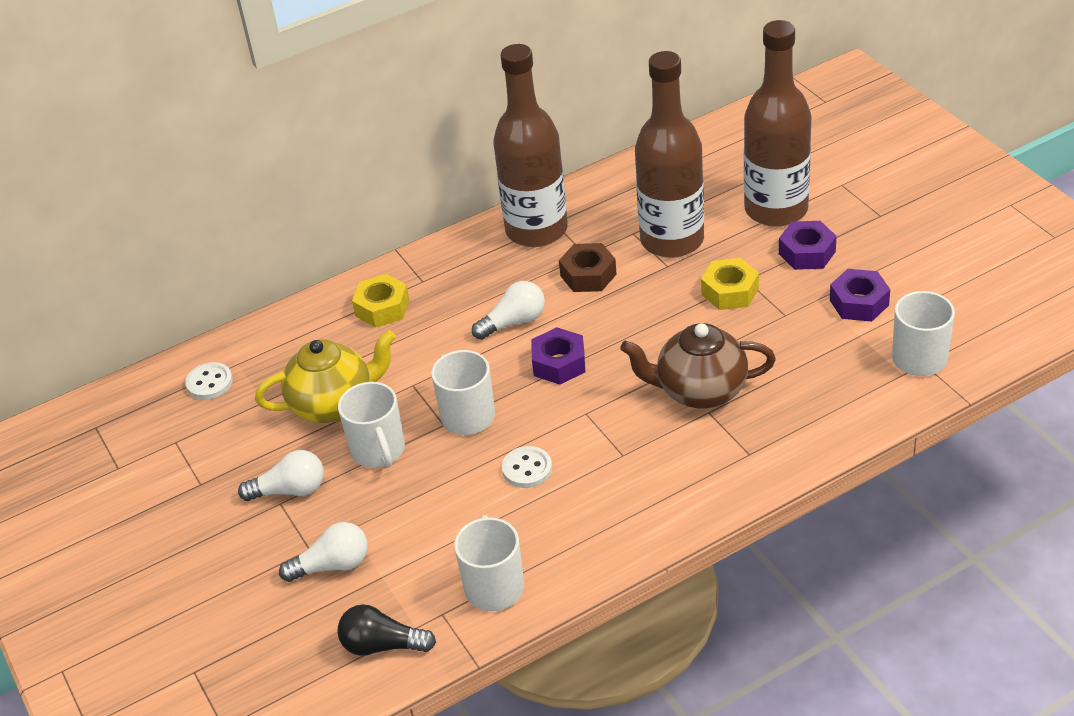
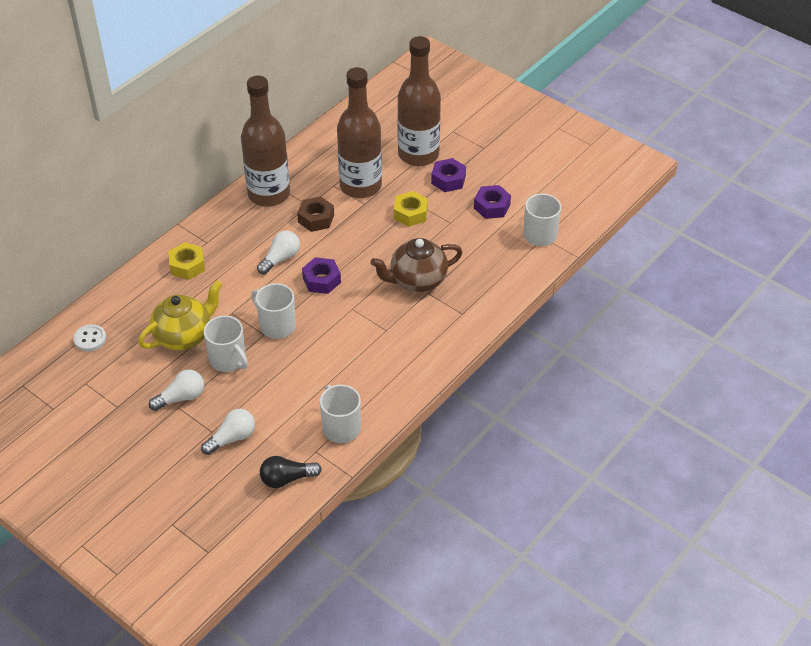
camera: 25 degrees left, 5 degrees up
white button [502,446,552,488] -> none

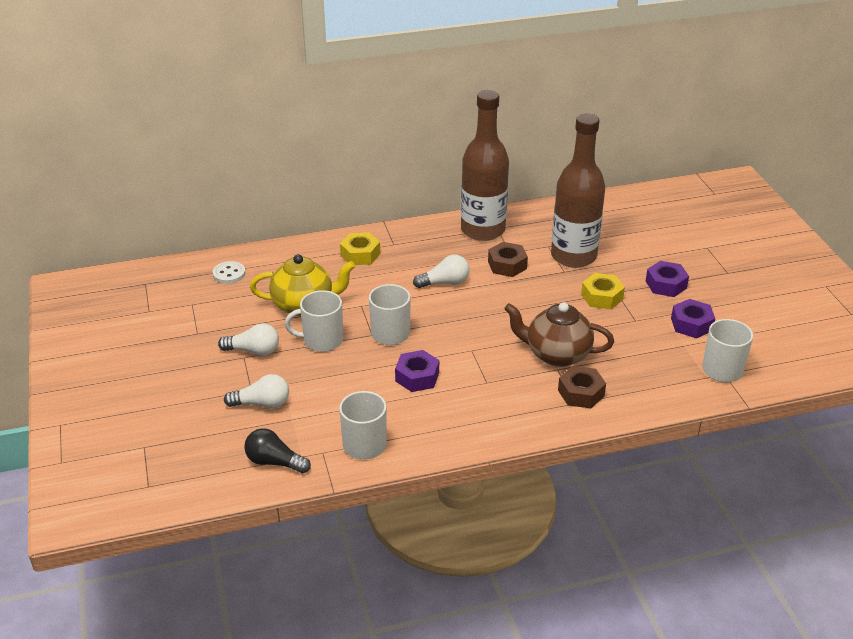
camera: 35 degrees right, 10 degrees down
white mug [204,316,248,372] -> white mug turned 90 degrees clockwise [285,290,343,352]
purple nut [302,257,341,294] -> purple nut moved to [395,350,439,392]
brown bottle [397,36,441,166] -> none
none -> brown nut [558,366,606,408]

